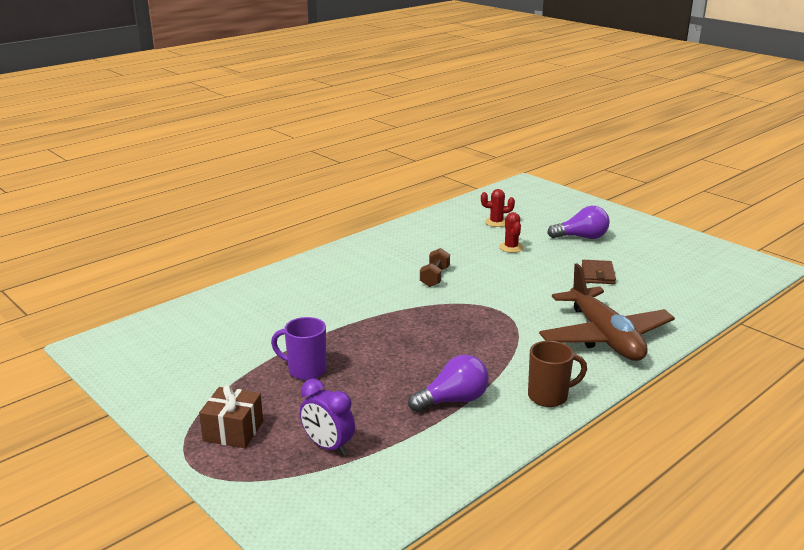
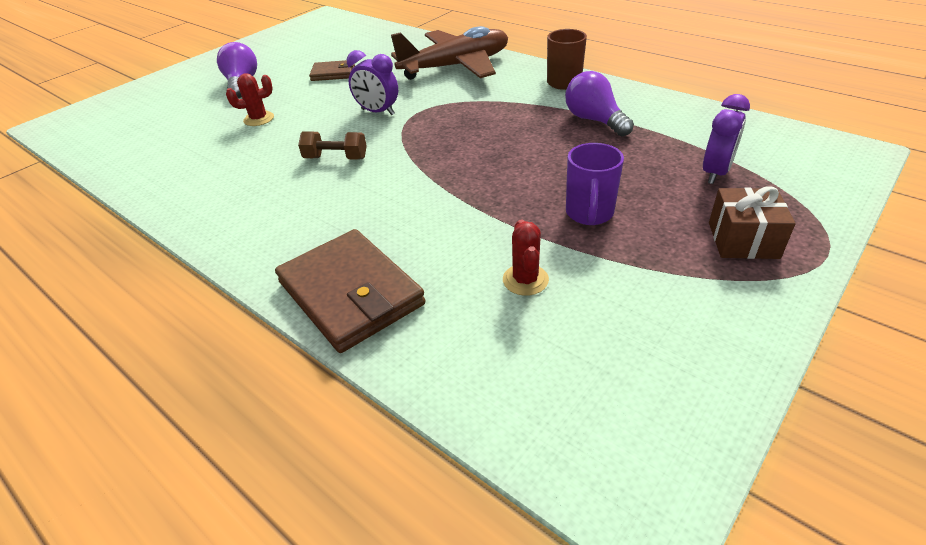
camera: 95 degrees left, 15 degrees up
red cactus [481,189,515,227] -> red cactus moved to [503,219,549,296]
none -> brown wallet [275,229,425,353]
none -> purple clock [347,50,398,115]

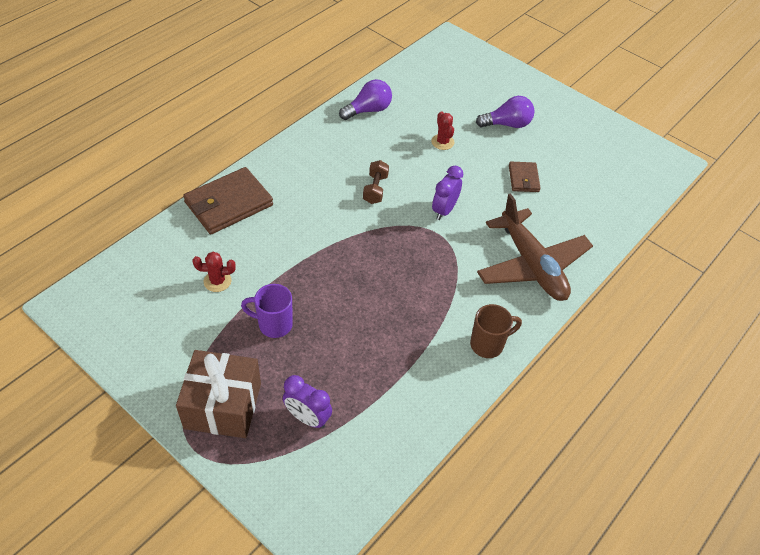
camera: 85 degrees right, 10 degrees up
purple light bulb [565,71,634,136] -> purple light bulb moved to [339,79,392,120]
brown gift [709,186,795,259] -> brown gift [176,350,261,438], size x1.60

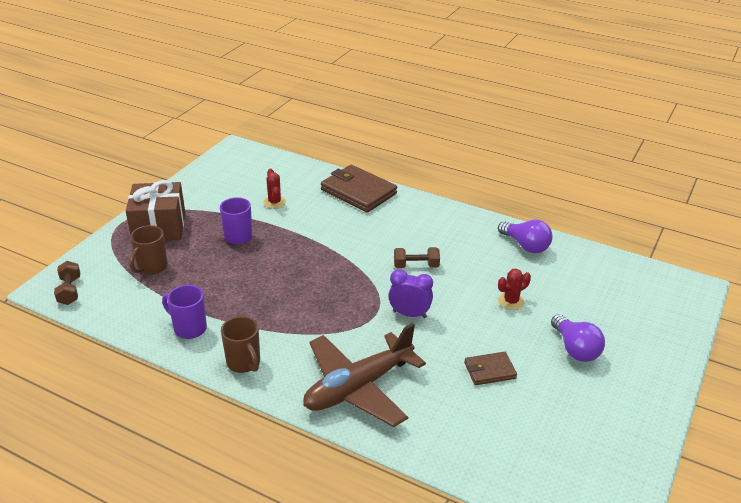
camera: 80 degrees right, 15 degrees down
purple clock [283,375,332,429] -> brown mug [129,225,168,275]
none -> brown dumbbell [54,261,80,305]
none -> purple mug [162,285,207,339]

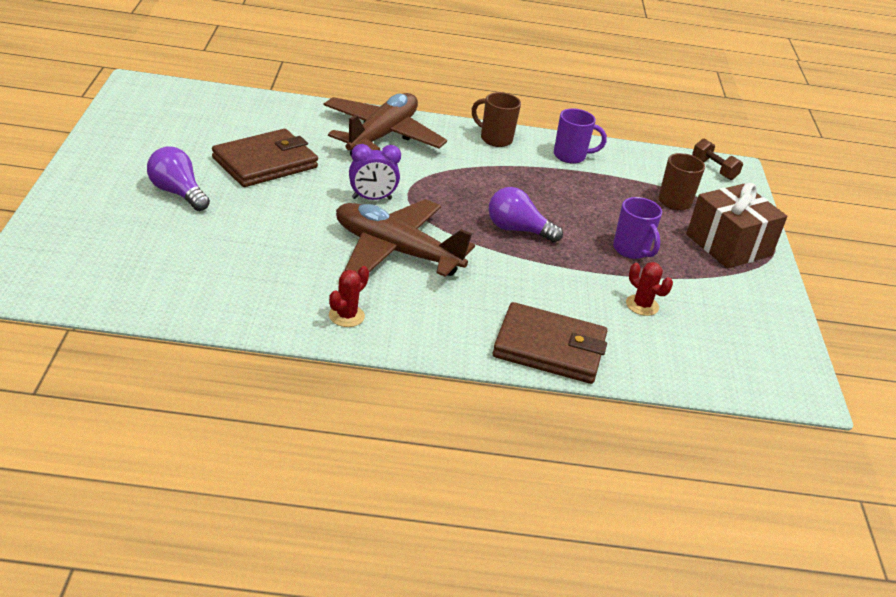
camera: 150 degrees right, 0 degrees up
brown dumbbell [394,247,440,268] -> brown plane [336,199,475,277]
brown wallet [464,352,517,385] -> brown wallet [212,129,318,187], size x1.85
purple light bulb [498,220,553,253] -> purple light bulb moved to [488,187,563,243]
red cactus [498,269,531,310] -> red cactus moved to [329,266,369,327]

